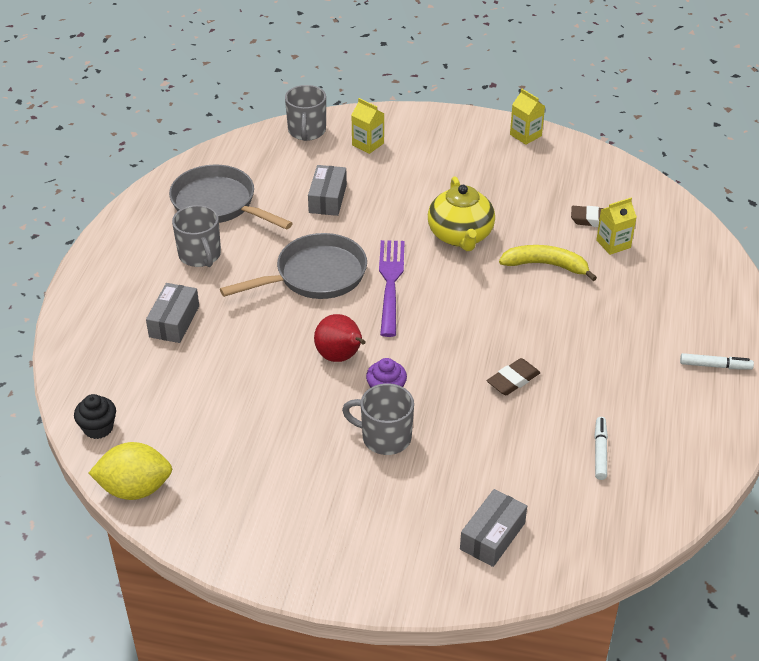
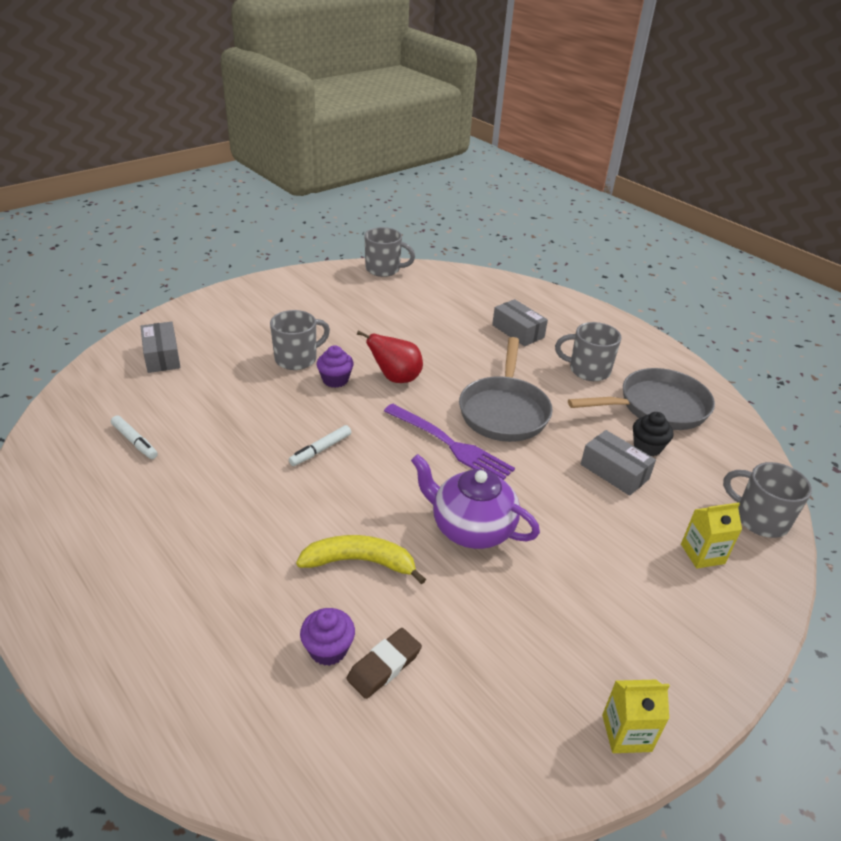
camera: 125 degrees right, 5 degrees down
black cupcake [74,394,116,439] -> black cupcake moved to [633,412,673,456]
yellow lemon [89,442,172,500] -> grey mug [364,227,415,277]
yellow teapot [428,176,495,251] -> purple teapot [411,454,540,549]
brown eraser [487,358,541,395] -> none
yellow banana [499,245,597,281] -> yellow banana turned 135 degrees counterclockwise [296,535,426,585]
yellow carton [596,198,637,255] -> purple cupcake [300,608,355,666]
white marker [680,353,754,370] -> white marker moved to [289,425,351,466]

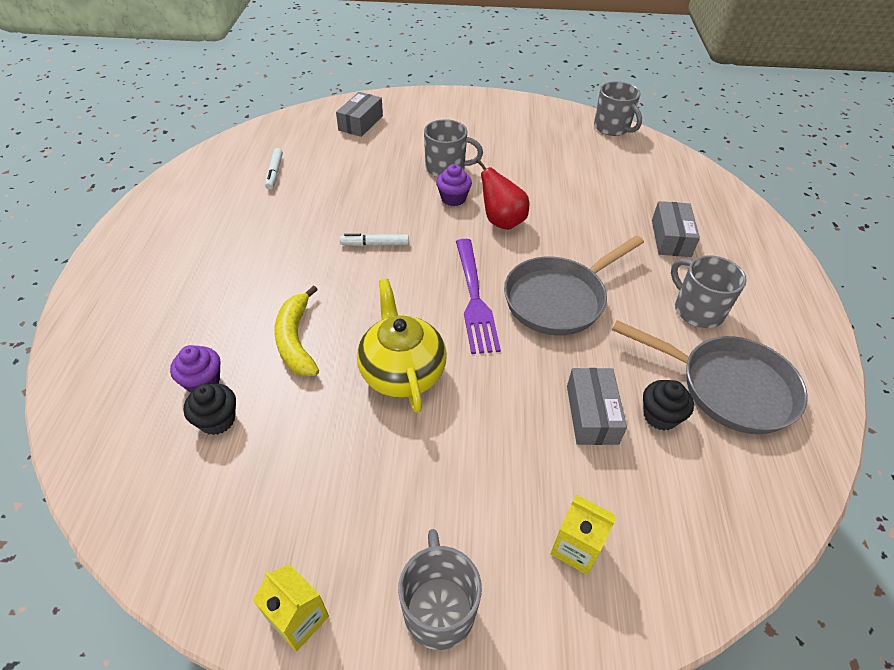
camera: 45 degrees right, 10 degrees up
yellow banana [296,535,426,585] -> yellow banana turned 150 degrees counterclockwise [274,285,319,376]
brown eraser [346,628,422,699] -> black cupcake [184,383,236,435]
purple teapot [411,454,540,549] -> yellow teapot [357,279,447,413]
grey mug [723,462,812,538] -> grey mug moved to [398,529,482,650]

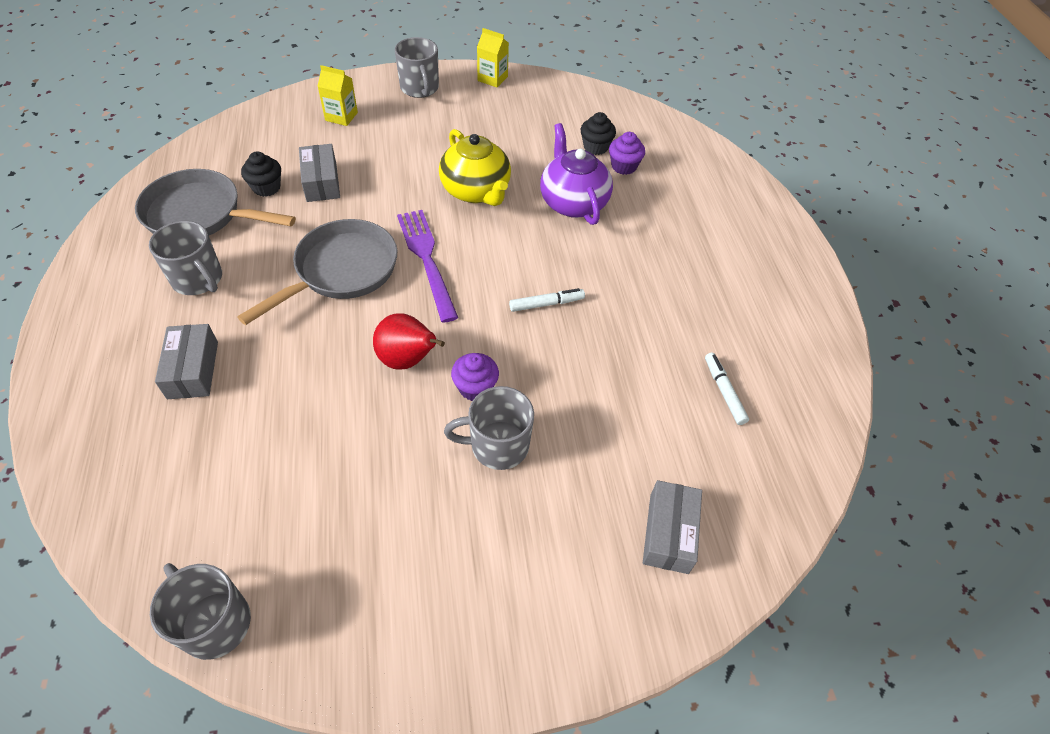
camera: 165 degrees right, 5 degrees up
yellow banana [274,285,319,376] -> purple teapot [540,123,613,225]

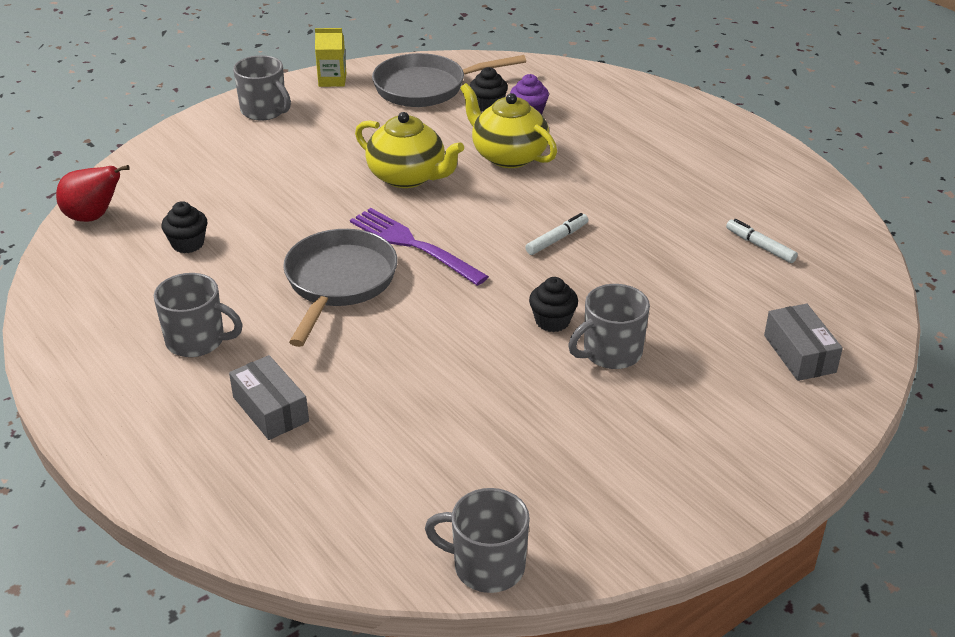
camera: 25 degrees left, 15 degrees down
grey pan [135,169,296,235] -> grey pan moved to [372,53,526,107]
grey box [299,144,340,202] -> none
yellow carton [318,65,358,126] -> none
red pear [373,313,445,370] -> red pear moved to [56,165,130,222]
purple cupcake [451,353,499,401] -> black cupcake [529,277,578,332]
purple teapot [540,123,613,225] -> yellow teapot [460,83,557,168]

